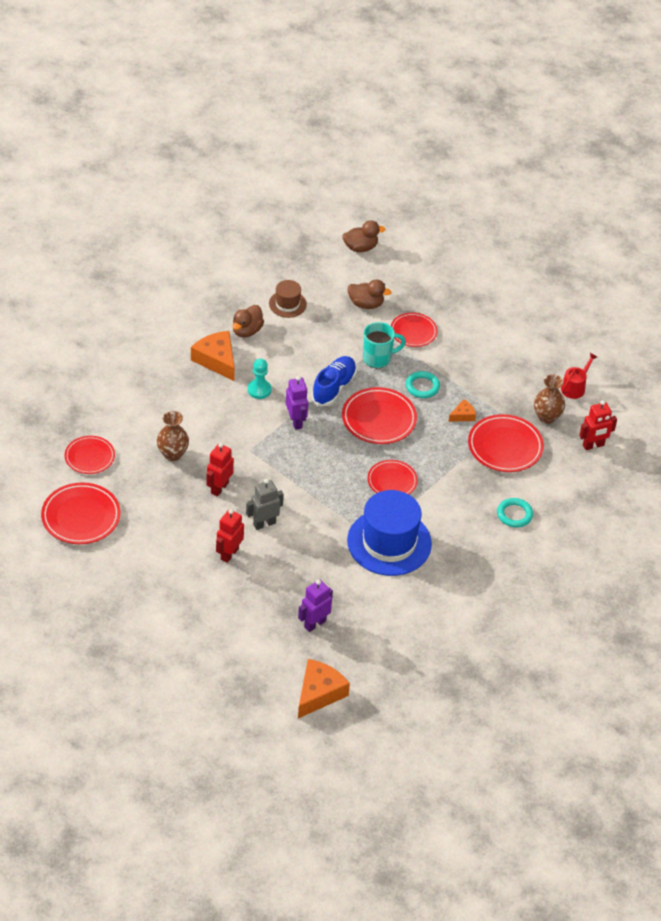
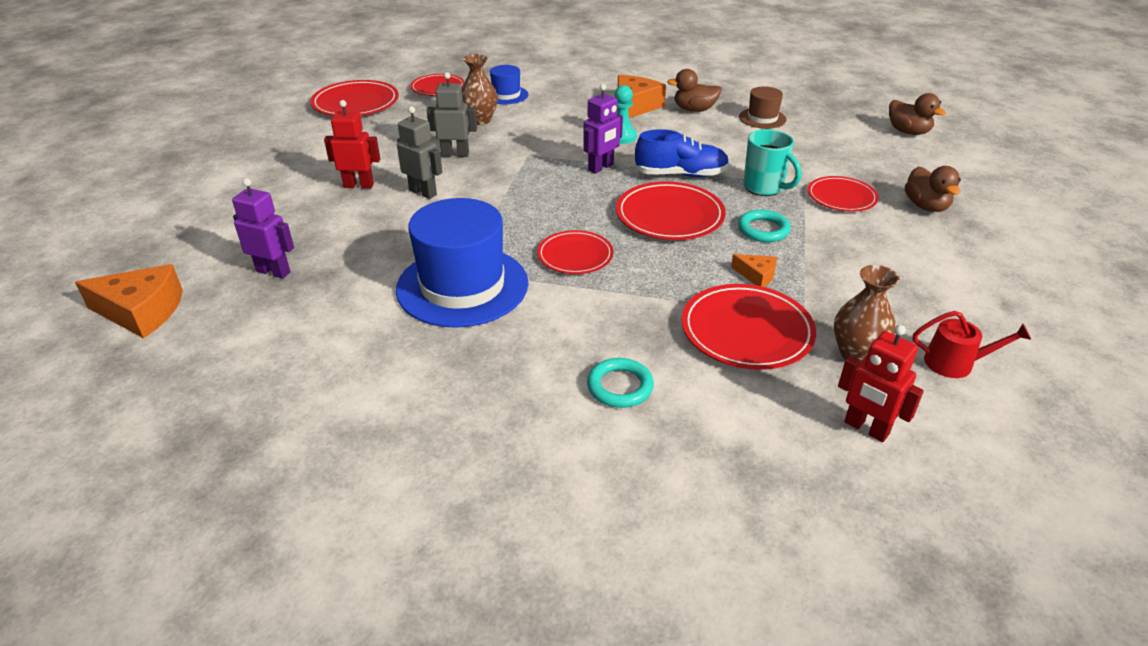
camera: 65 degrees right, 10 degrees down
red robot [206,443,234,497] -> grey robot [427,72,477,157]
brown duck [348,279,391,309] -> brown duck moved to [905,166,961,212]
none -> blue hat [490,65,529,104]

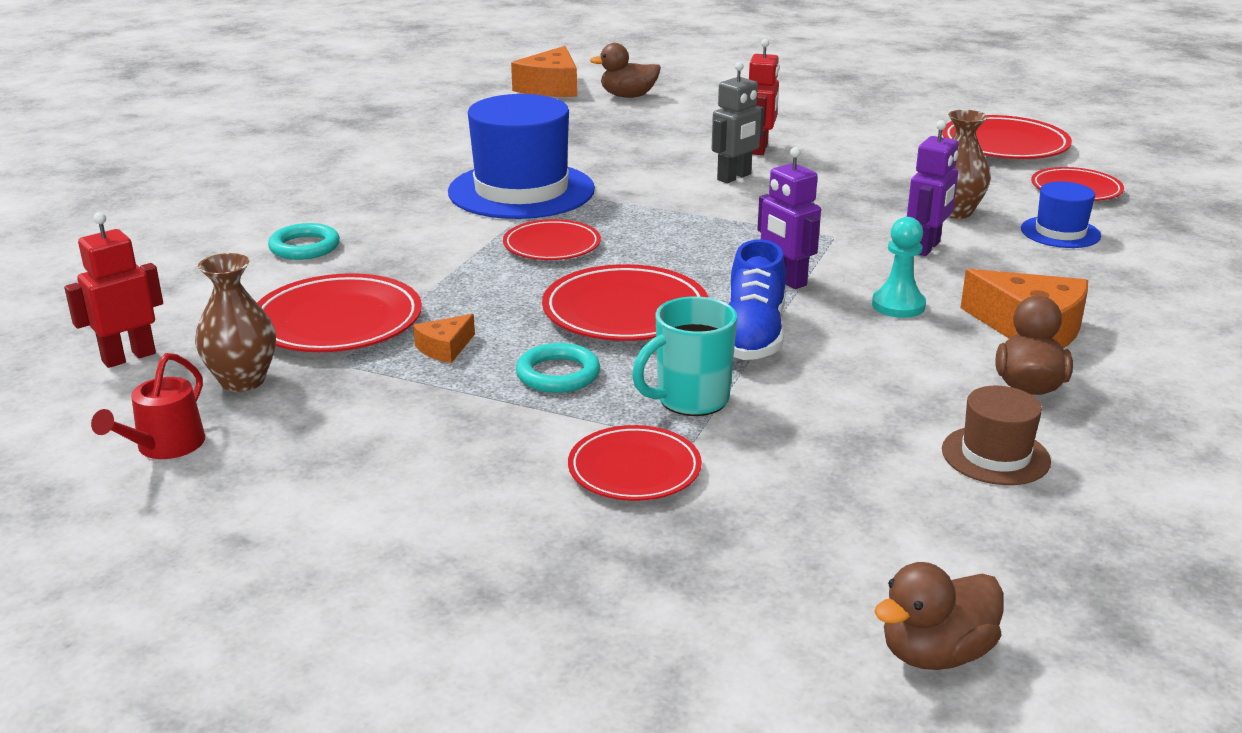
camera: 100 degrees right, 10 degrees down
purple robot [232,178,294,279] -> purple robot moved to [907,120,959,256]
grey robot [427,72,477,157] -> none
brown duck [905,166,961,212] -> brown duck moved to [590,43,661,98]

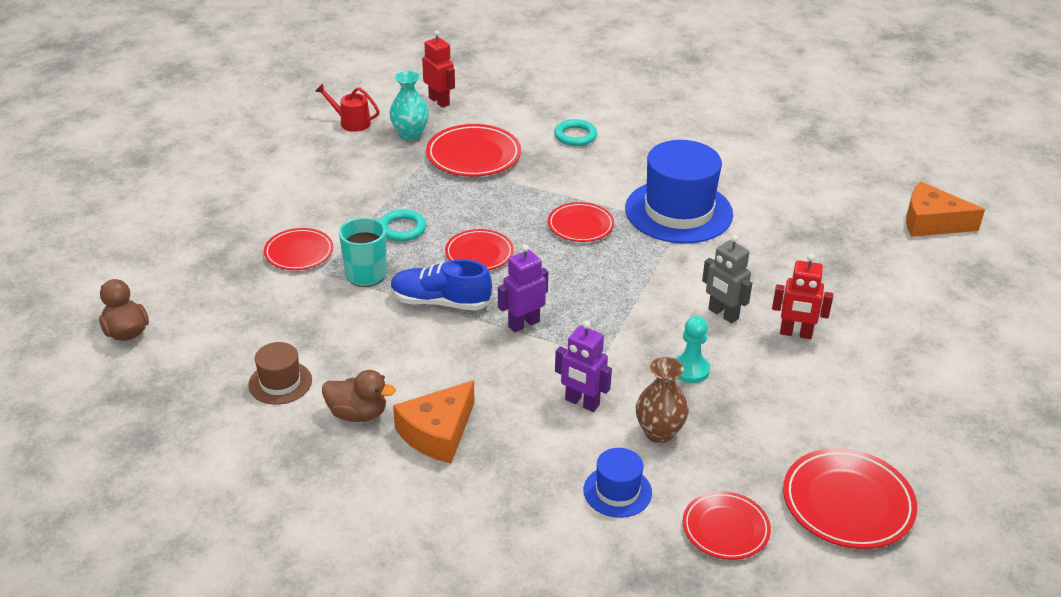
camera: 90 degrees right, 10 degrees up
brown vase [195,253,276,392] -> turquoise vase [389,71,429,141]
orange cheese [413,314,475,363] -> none
red plate [542,264,708,341] -> red plate [445,229,514,270], size x0.65
brown duck [590,43,661,98] -> none
turquoise pawn [872,217,926,318] -> turquoise pawn moved to [675,316,710,383]

